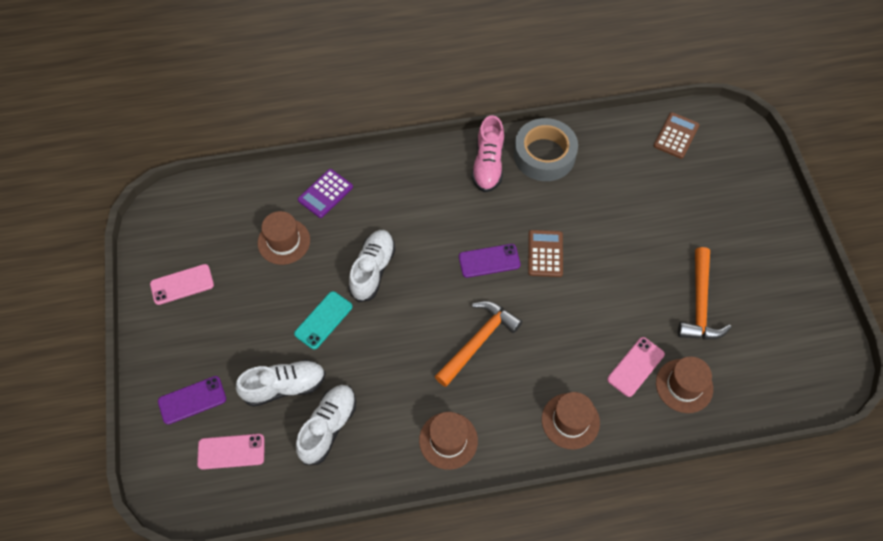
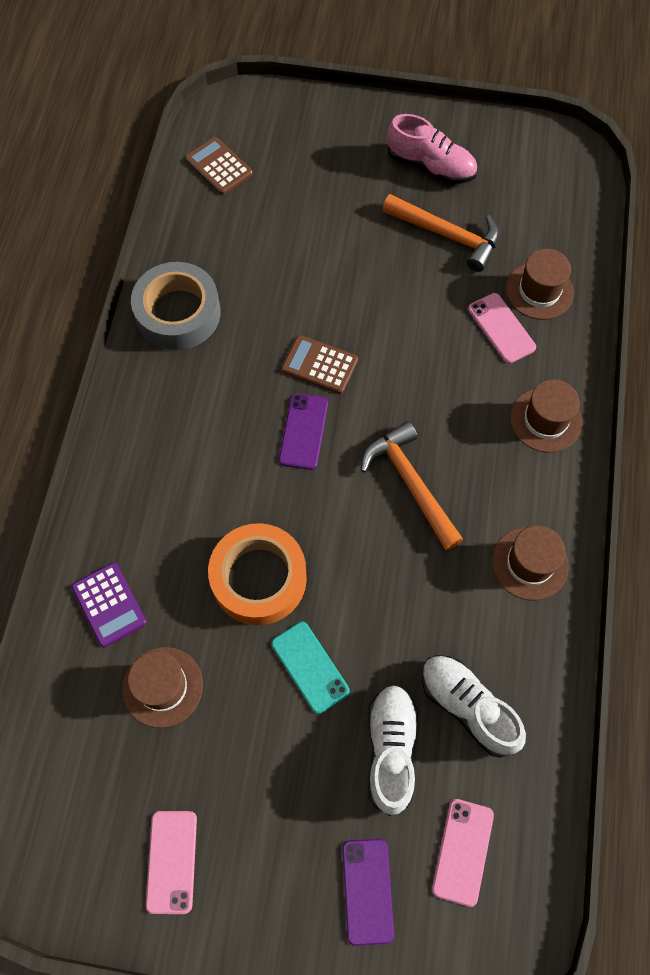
camera: 70 degrees left, 5 degrees up
white shoe [348,230,395,302] -> orange tape [208,523,307,625]
pink shoe [472,115,504,192] -> pink shoe moved to [387,114,477,184]

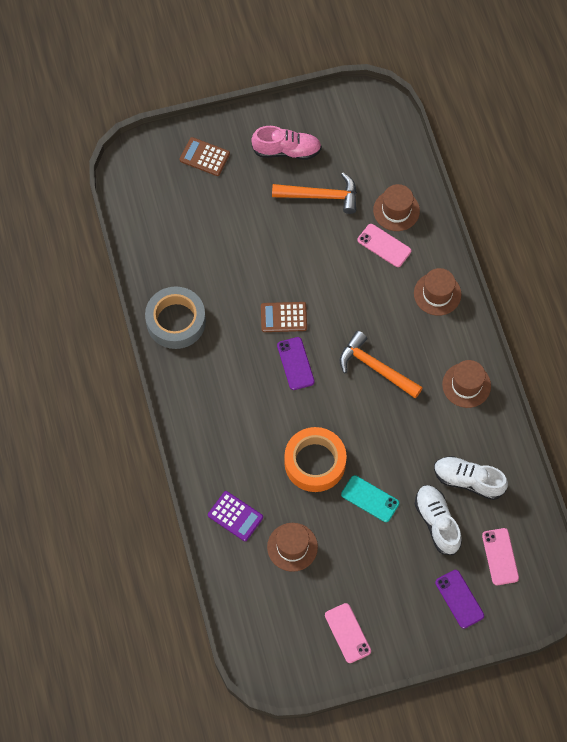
camera: 25 degrees left, 0 degrees up
brown calculator [185,137,253,195] -> brown calculator moved to [180,137,230,176]

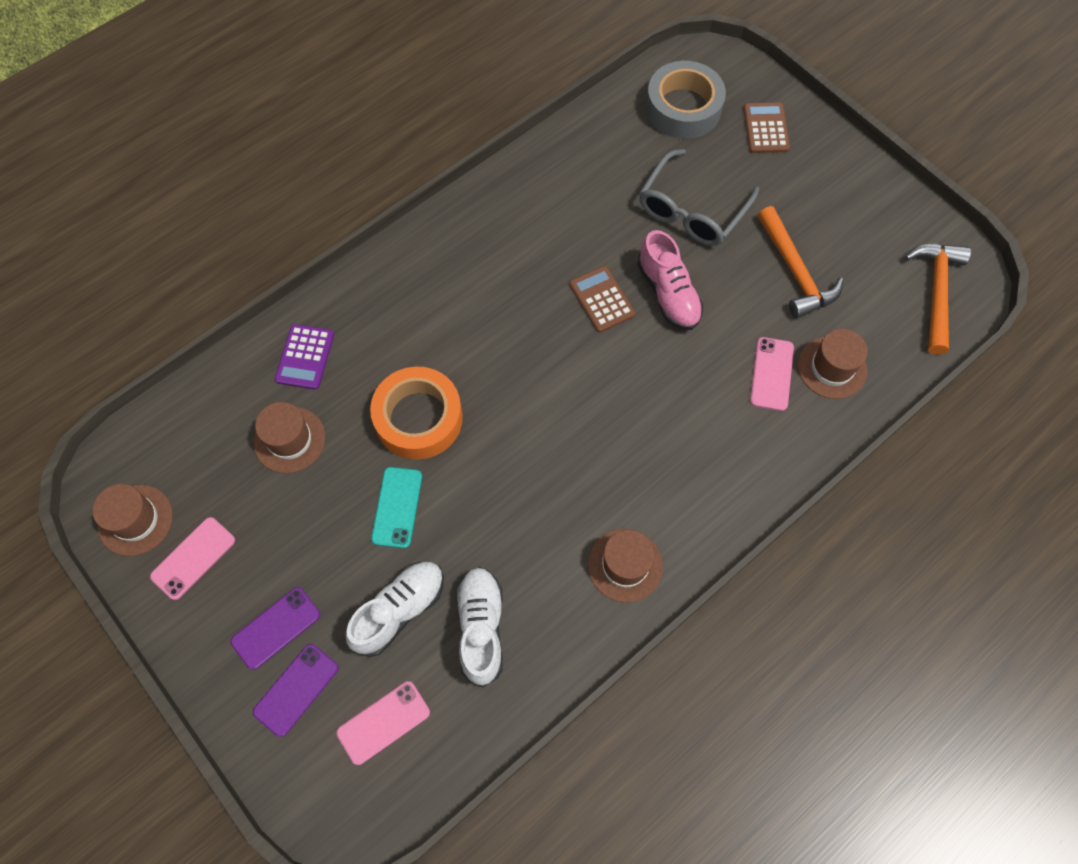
camera: 65 degrees right, 0 degrees up
grey tape [145,286,206,349] -> grey tape moved to [646,61,726,139]
pink shoe [251,126,322,160] -> pink shoe moved to [637,230,703,330]
purple phone [277,337,315,390] -> purple phone moved to [231,587,320,670]
orange hammer [340,331,423,399] -> orange hammer moved to [905,244,971,355]
brown hat [414,268,461,316] -> brown hat moved to [93,484,173,556]
none -> grey glasses [639,149,759,246]

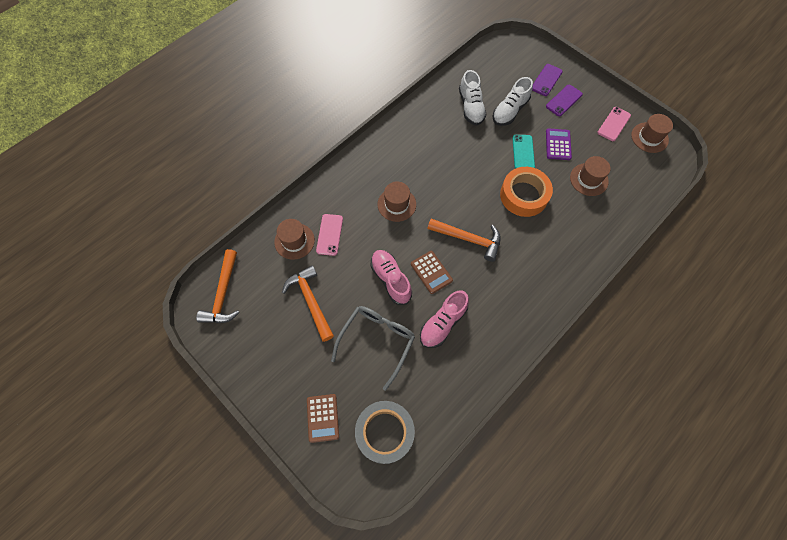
camera: 175 degrees right, 0 degrees up
purple calculator [275,324,334,390] -> purple calculator moved to [546,128,572,160]
pink phone [336,681,430,765] -> none
brown hat [588,529,663,603] -> brown hat moved to [378,181,416,222]
none -> pink shoe [420,290,469,348]
none -> orange hammer [427,218,501,262]

